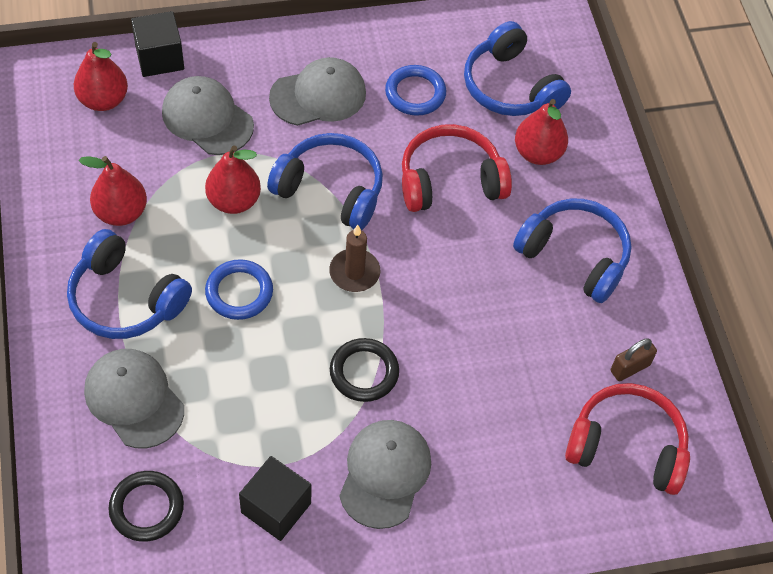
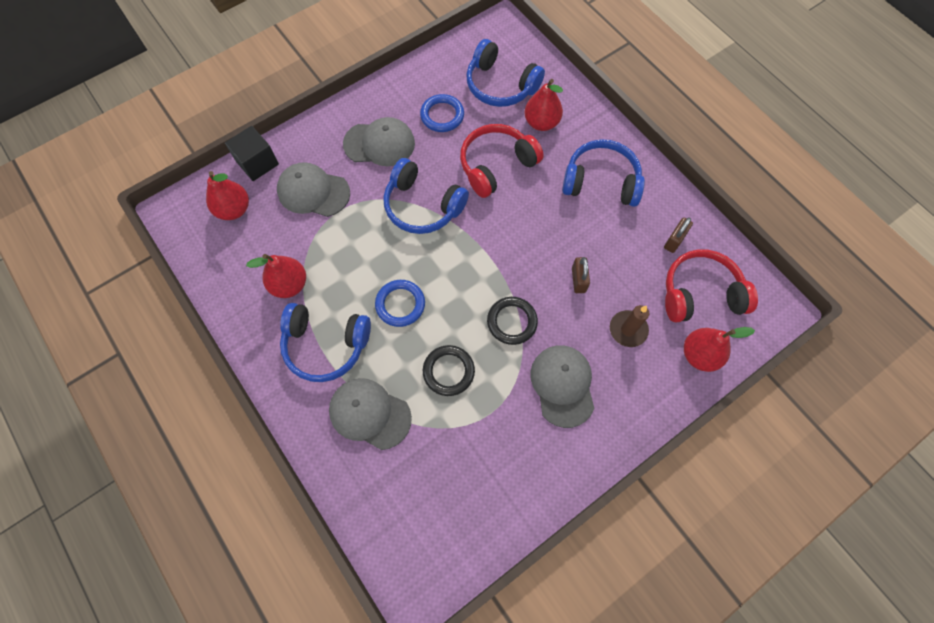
camera: 20 degrees left, 10 degrees up
black ring [109,471,184,542] -> black ring moved to [423,345,475,396]
red pear [205,145,261,214] -> red pear moved to [684,327,755,372]
black cube [239,456,311,541] -> none
blue headphones [267,133,383,231] -> blue headphones turned 150 degrees counterclockwise [383,158,469,234]
grey cap [269,57,366,126] -> grey cap turned 45 degrees clockwise [343,117,415,166]
brown candle [329,225,380,292] -> brown candle moved to [610,305,649,347]
none -> brown padlock [572,257,590,293]

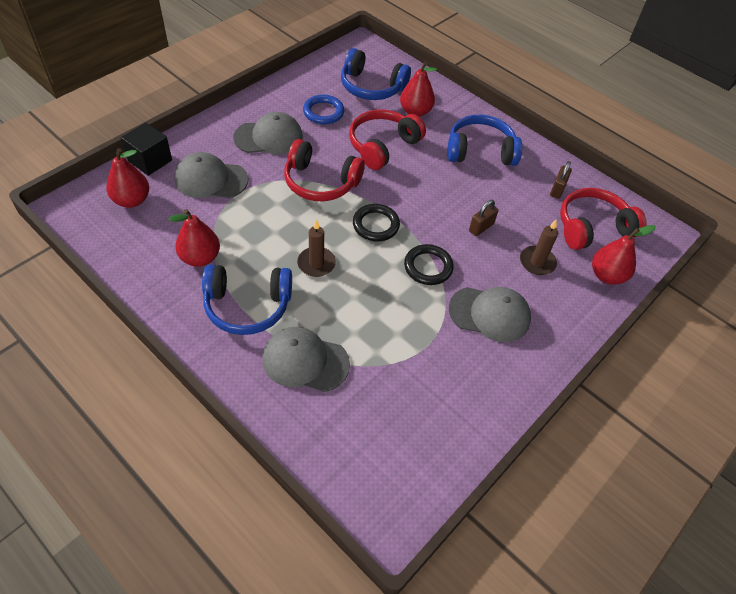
camera: 15 degrees left, 15 degrees down
blue ring [375,280,425,327] -> brown candle [297,219,336,277]
blue headphones [383,158,469,234] -> red headphones [284,139,365,201]
black ring [423,345,475,396] -> black ring moved to [353,204,400,241]
grey cap [530,345,594,428] -> grey cap turned 120 degrees clockwise [449,287,531,342]
brown padlock [572,257,590,293] -> brown padlock turned 60 degrees clockwise [469,200,498,236]

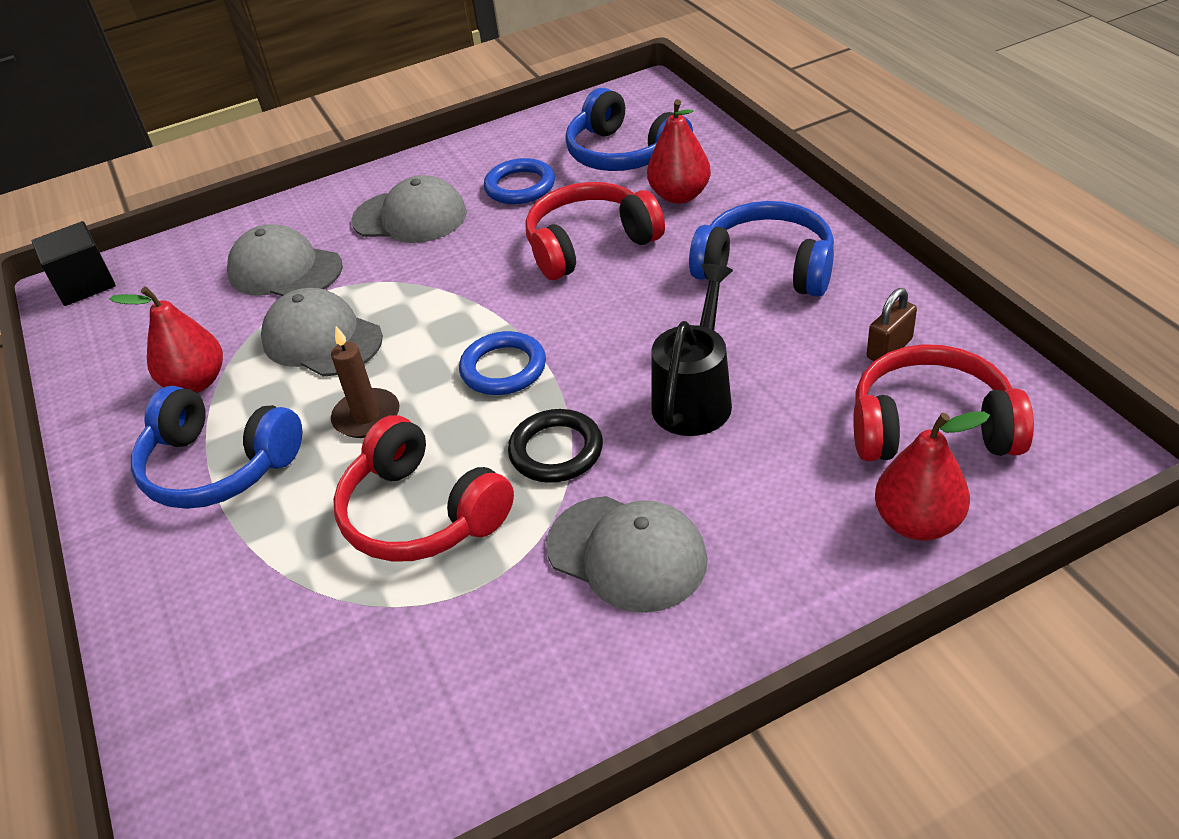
camera: 30 degrees right, 10 degrees down
red pear [106,148,149,208] -> none
black cube [121,123,172,176] -> black cube moved to [32,221,116,306]
grey cap [262,327,350,392] -> grey cap moved to [261,288,383,376]
red headphones [284,139,365,201] -> red headphones moved to [333,415,514,562]
black ring [353,204,400,241] -> blue ring [459,331,546,395]
brown padlock [469,200,498,236] -> black watering can [651,264,733,436]
brown candle [520,220,558,275] -> none

